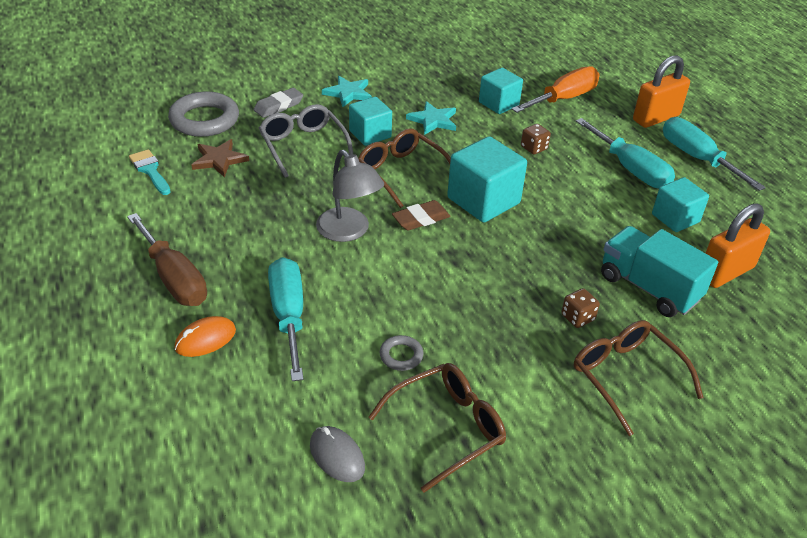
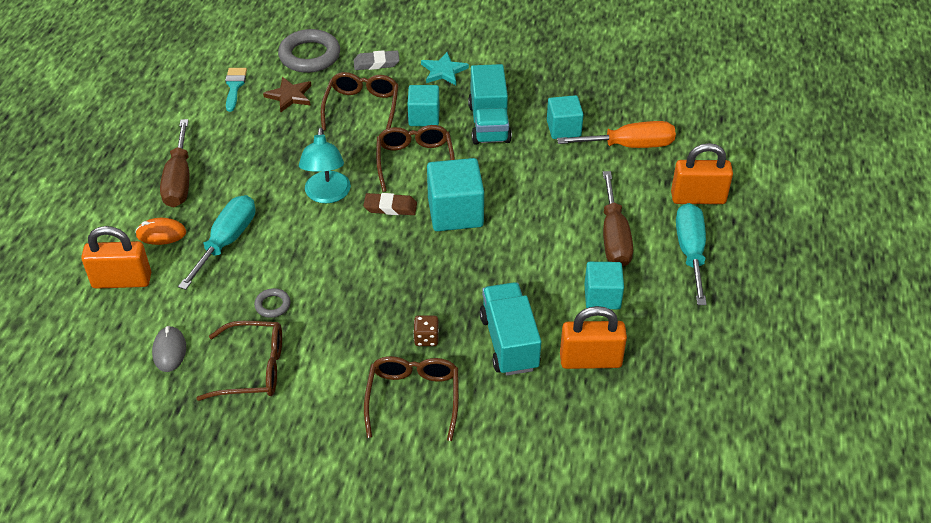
camera: 35 degrees right, 5 degrees up
grey glasses [259,104,354,178] -> brown glasses [321,72,399,131]
grey lamp [316,150,384,242] -> turquoise lamp [299,127,351,203]
turquoise star [406,101,456,135] -> turquoise truck [468,64,512,145]
brown dice [521,124,551,154] -> none
turquoise screwdriver [576,118,675,189] -> brown screwdriver [603,171,633,267]
none -> orange padlock [81,226,151,289]

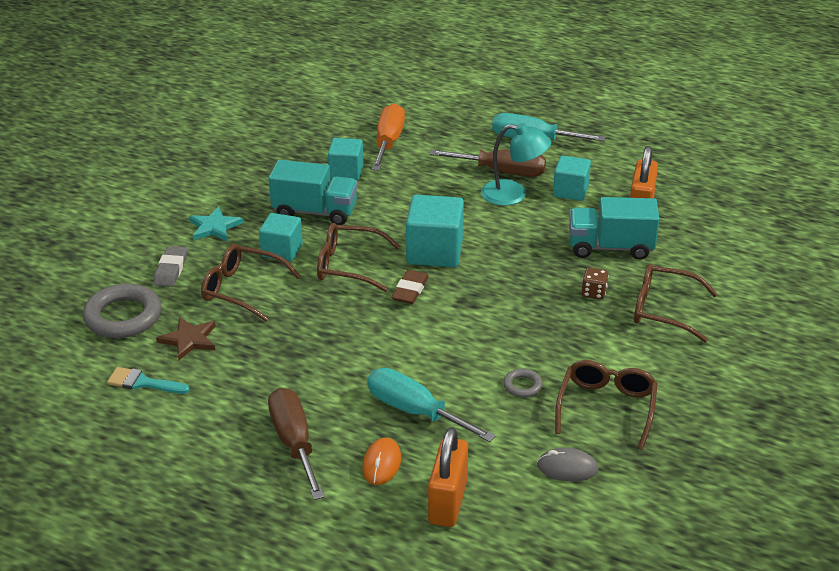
camera: 75 degrees left, 10 degrees down
brown screwdriver [160,119,189,207] -> brown screwdriver turned 120 degrees counterclockwise [268,388,325,500]
turquoise lamp [299,127,351,203] -> turquoise lamp moved to [481,123,551,206]
orange padlock [671,143,733,204] -> none

